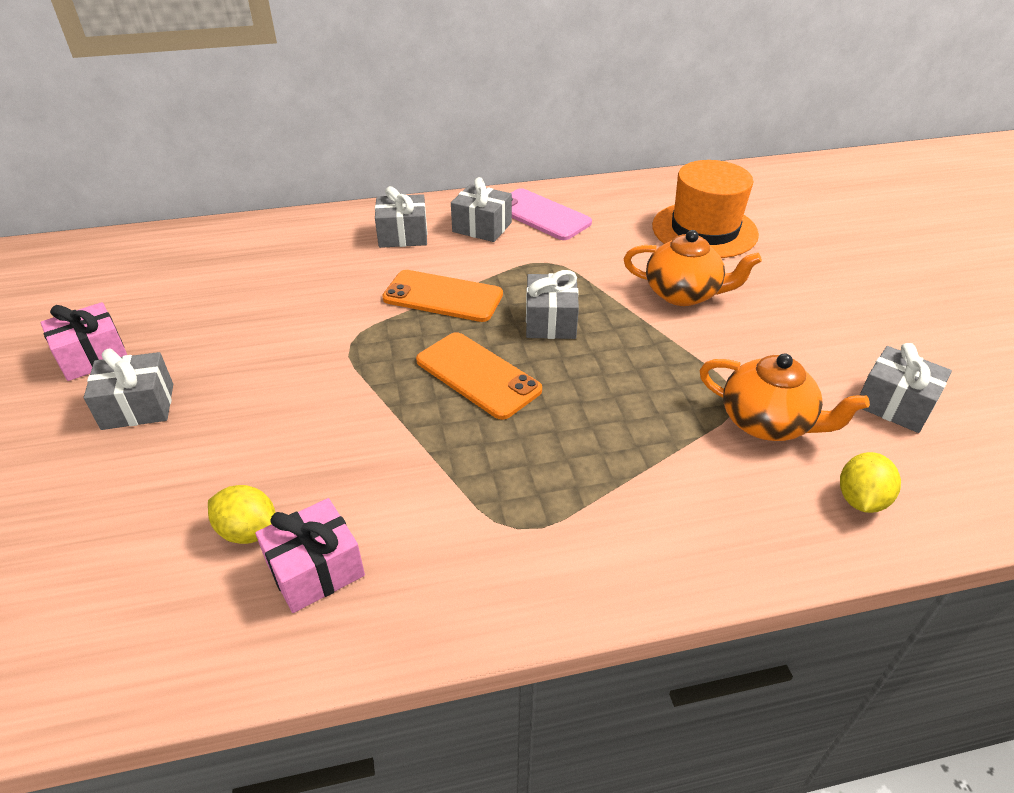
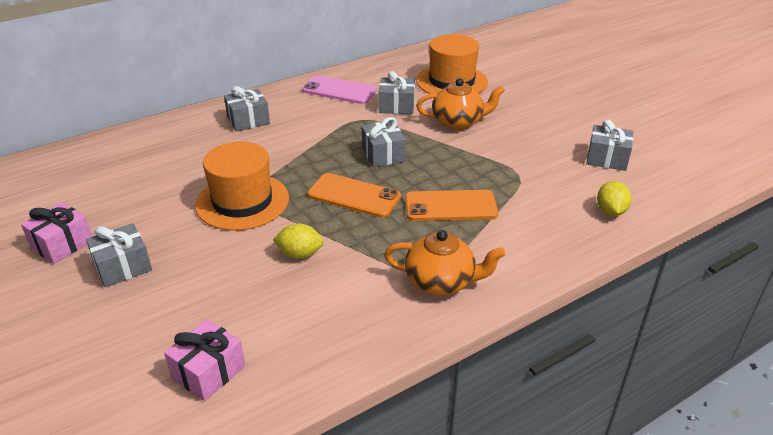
camera: 20 degrees left, 5 degrees down
yellow lemon [208,485,276,544] -> yellow lemon moved to [273,223,324,259]
pink gift [255,498,365,613] -> pink gift moved to [164,319,245,401]
orange phone [382,270,503,322] -> orange phone moved to [405,190,498,221]
grey gift [451,177,512,242] -> grey gift moved to [379,71,415,114]
orange teapot [699,353,870,441] -> orange teapot moved to [384,230,506,295]
none -> orange hat [195,141,289,231]

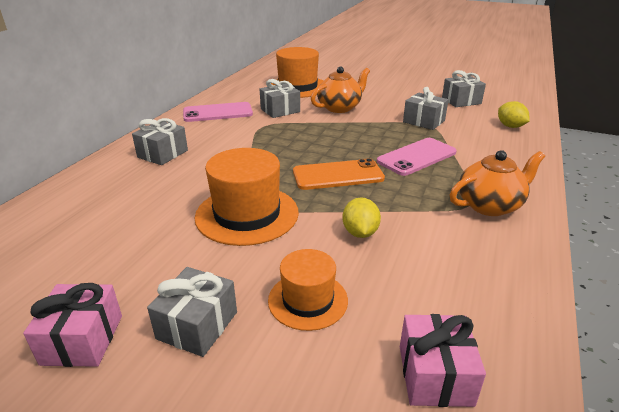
camera: 35 degrees left, 5 degrees down
yellow lemon [273,223,324,259] -> yellow lemon turned 60 degrees counterclockwise [342,198,381,238]
grey gift [361,117,406,168] -> grey gift moved to [403,87,449,130]
orange phone [405,190,498,221] -> pink phone [377,138,457,176]
none -> orange hat [268,249,348,331]

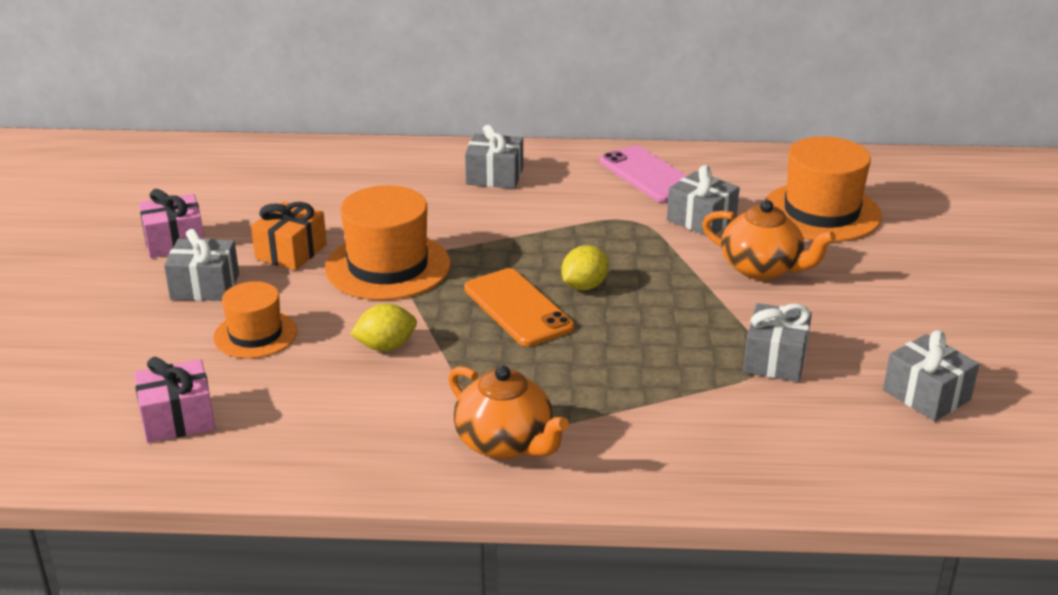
camera: 70 degrees right, 0 degrees up
pink phone [377,138,457,176] -> none
yellow lemon [498,101,530,128] -> yellow lemon moved to [561,245,609,290]
none -> orange gift [251,202,327,270]

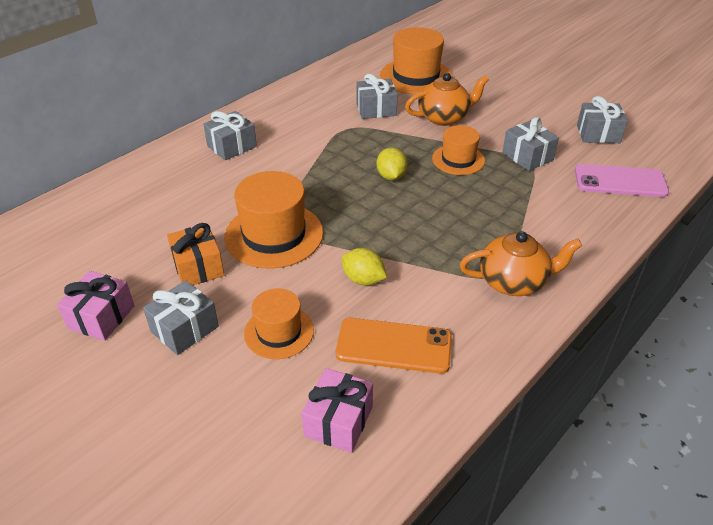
camera: 50 degrees left, 10 degrees up
yellow lemon [350,303,417,351] -> yellow lemon turned 75 degrees counterclockwise [342,248,387,286]
orange phone [464,268,574,347] -> orange phone moved to [336,318,452,374]
pink phone [600,145,687,202] -> pink phone moved to [575,164,669,197]
none -> orange hat [432,125,485,175]

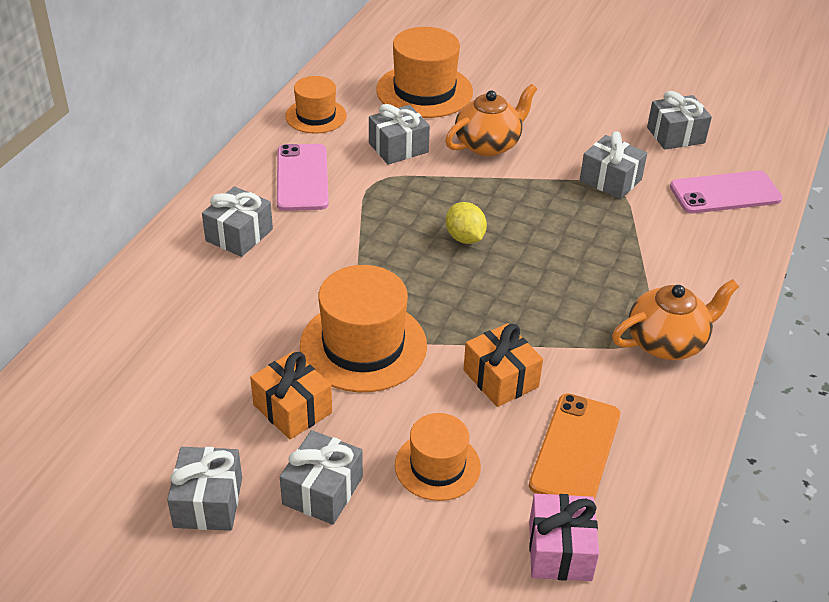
camera: 20 degrees left, 0 degrees up
pink gift [57,271,135,341] -> grey gift [167,447,242,531]
orange phone [336,318,452,374] -> orange phone turned 60 degrees counterclockwise [529,393,620,501]
yellow lemon [342,248,387,286] -> orange gift [463,323,543,407]
orange hat [432,125,485,175] -> orange hat moved to [285,76,347,134]
none -> pink phone [277,144,329,211]

